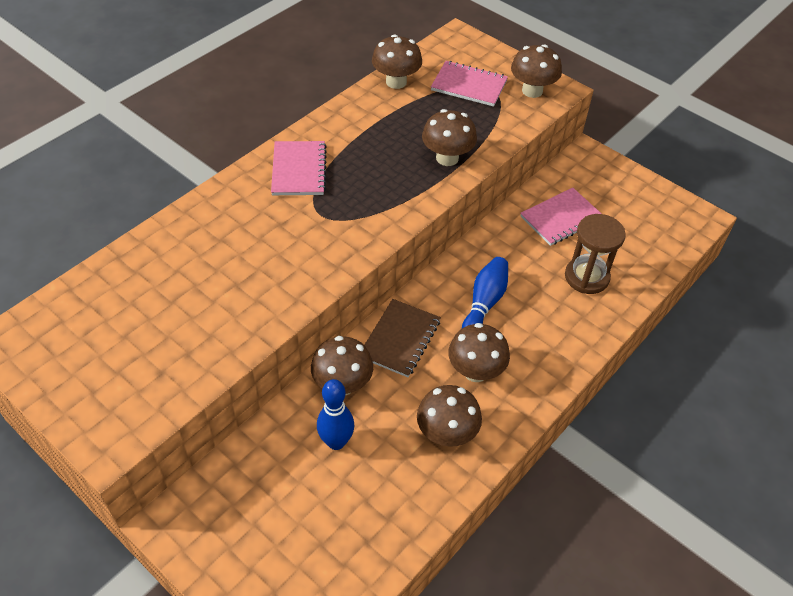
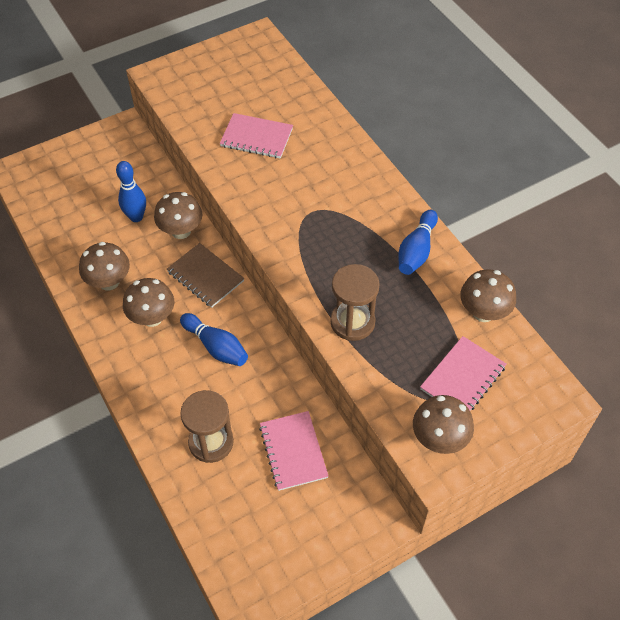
camera: 110 degrees right, 5 degrees up
pink notebook [271,141,327,195] -> pink notebook moved to [220,113,293,159]
brown mushroom [422,109,477,166] -> brown hourglass [330,264,380,341]
none -> blue bowling pin [398,210,438,275]

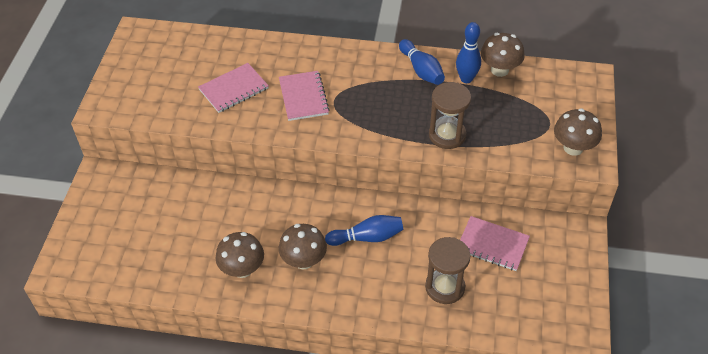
camera: 50 degrees left, 5 degrees down
blue bowling pin [116,161,146,222] -> blue bowling pin moved to [456,22,481,83]
brown mushroom [154,192,202,239] -> none
brown notebook [167,243,244,308] -> none
pink notebook [420,336,506,410] -> pink notebook moved to [279,71,330,121]

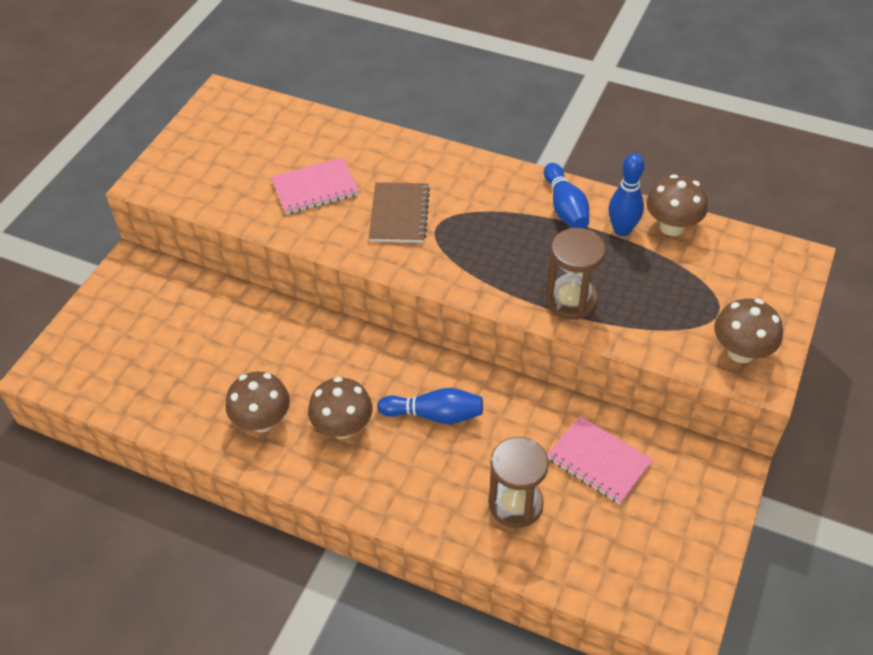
camera: 15 degrees right, 0 degrees up
pink notebook [279,71,330,121] -> brown notebook [369,182,430,243]

